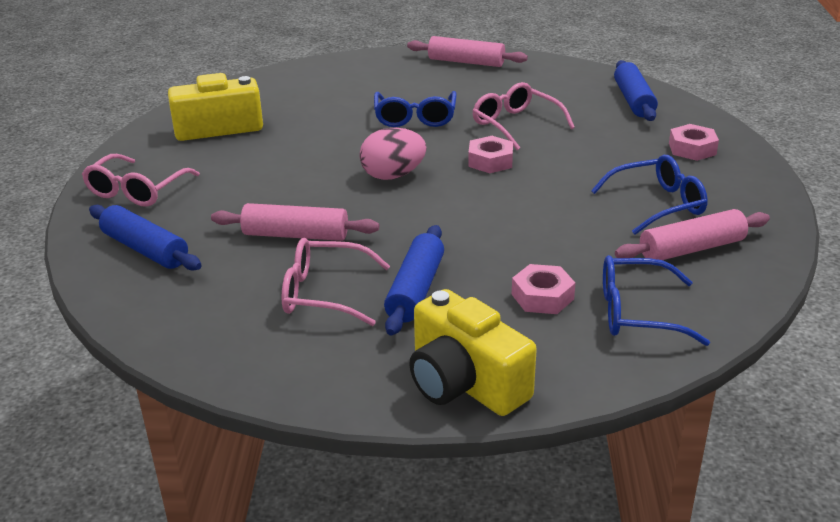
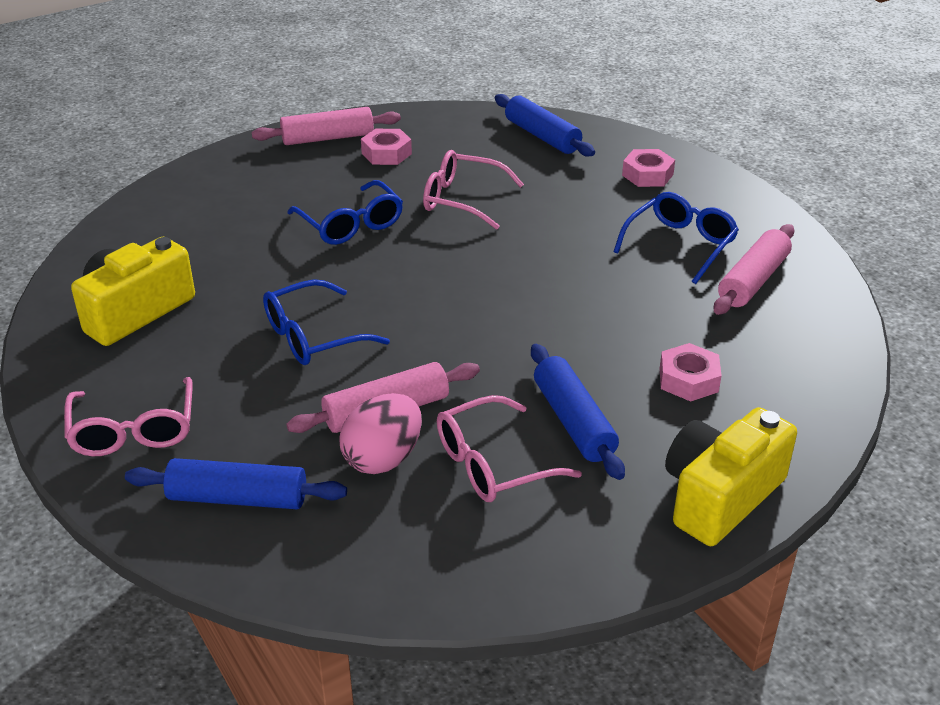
camera: 35 degrees left, 5 degrees up
pink egg [359,128,426,180] -> pink egg moved to [339,393,422,474]
yellow camera [409,289,537,416] -> yellow camera turned 120 degrees clockwise [665,407,797,546]
pink nut [468,136,513,173] -> pink nut moved to [361,129,412,165]
blue glasses [603,255,710,346] -> blue glasses moved to [263,279,390,365]

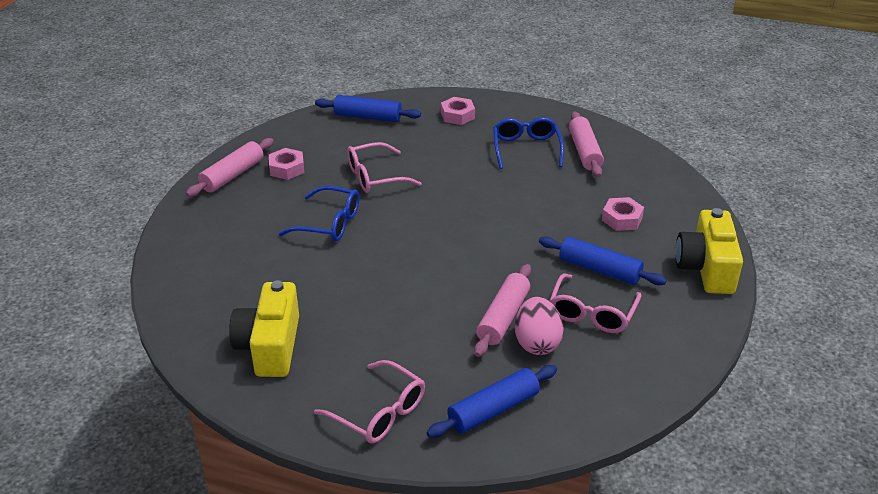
camera: 40 degrees left, 0 degrees up
blue glasses [263,279,390,365] -> none

